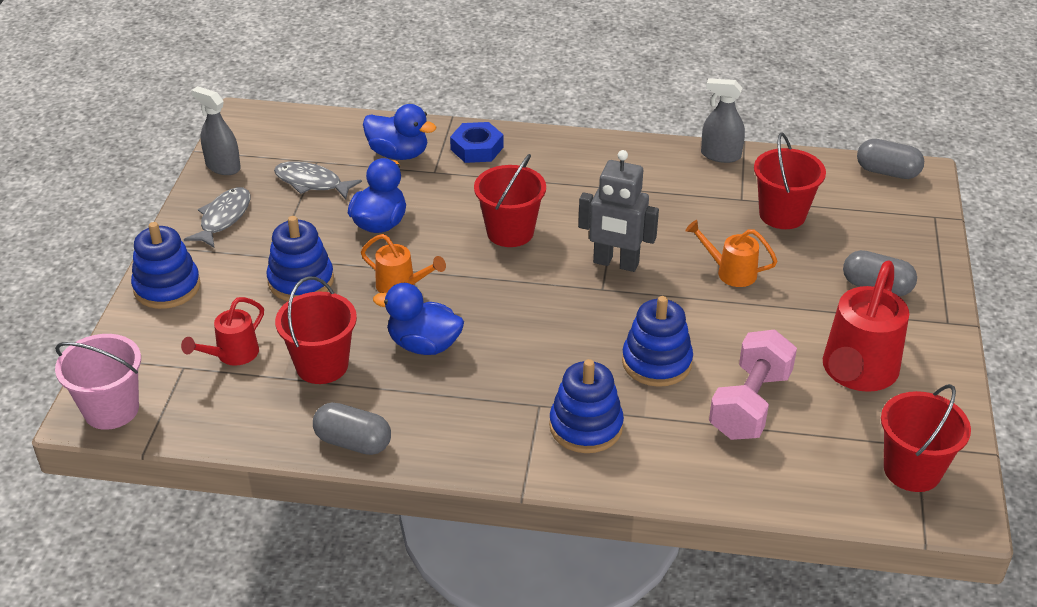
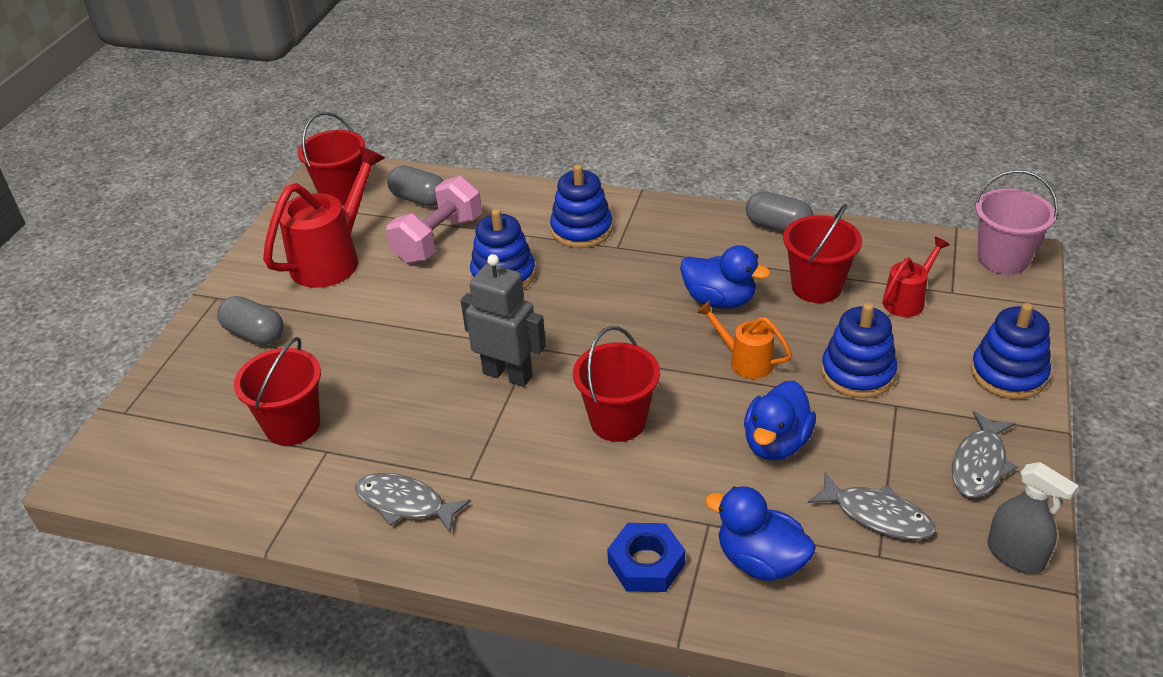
camera: 170 degrees left, 0 degrees up
orange watering can [685,220,777,287] -> none
grey spray bottle [701,78,745,163] -> none
grey capsule [857,139,924,179] -> grey capsule moved to [387,166,444,207]
none -> grey fish [355,473,471,533]

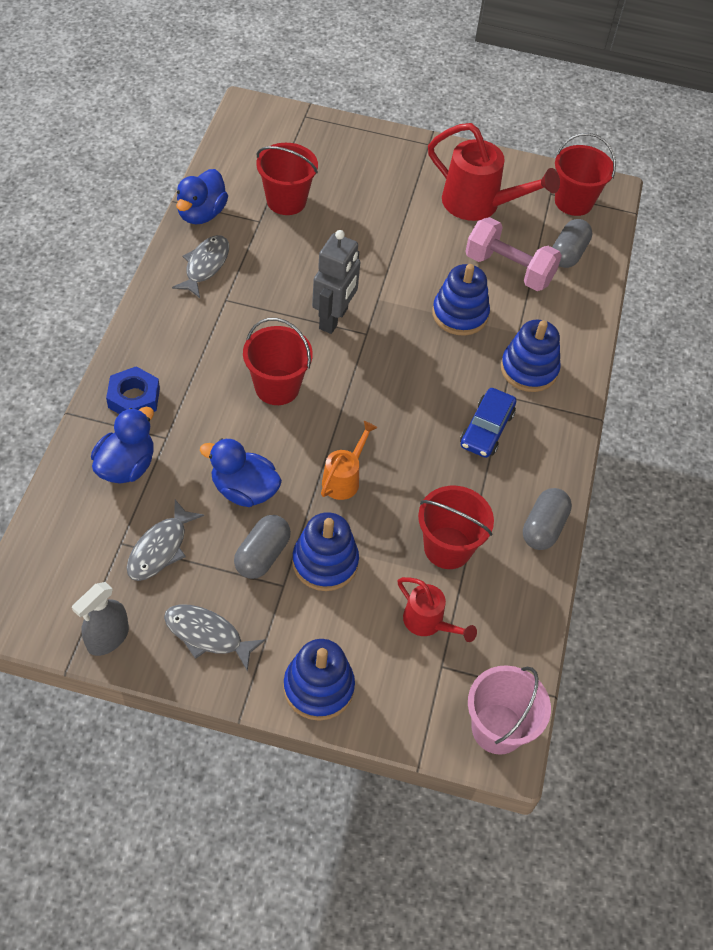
camera: 80 degrees right, 15 degrees up
grey capsule [217,296,283,345] -> grey capsule moved to [234,515,291,579]
blue duck [680,245,771,309] -> blue duck moved to [176,169,228,224]
none -> blue car [460,388,517,458]

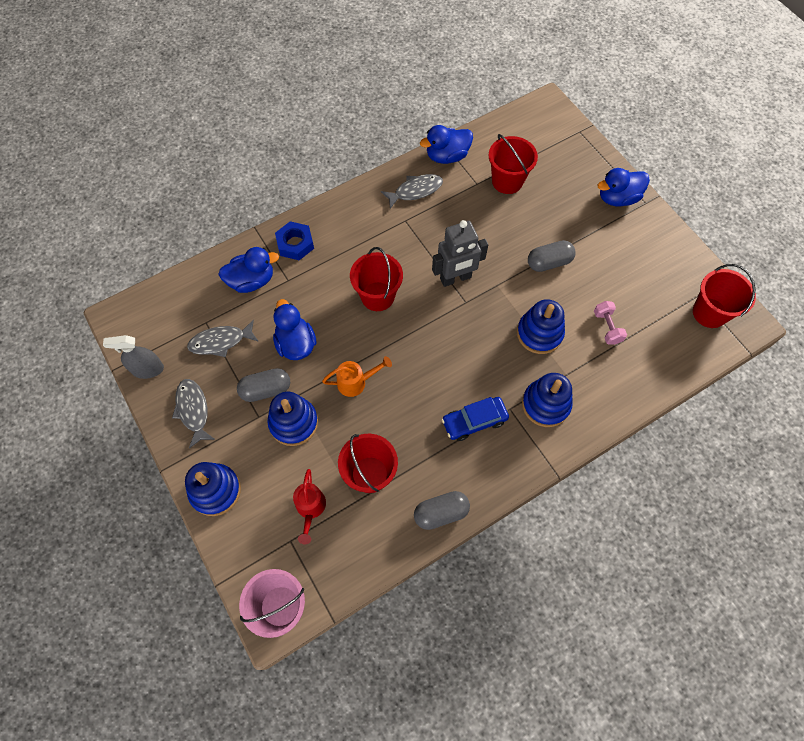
camera: 50 degrees right, 10 degrees up
red watering can [428,123,560,221] -> none
pink dumbbell [465,217,562,291] -> pink dumbbell [594,301,627,345], size x0.55
grey capsule [552,219,592,268] -> grey capsule moved to [528,240,575,272]
none -> blue duck [598,168,650,206]

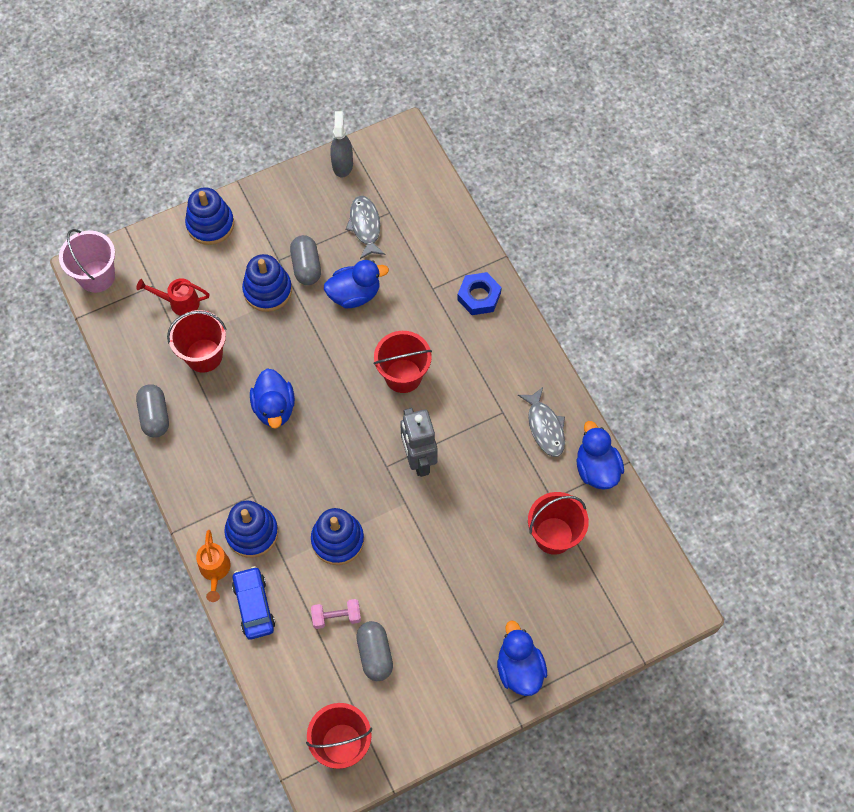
camera: 95 degrees right, 0 degrees up
grey fish [172,379,215,448] -> none
blue duck [218,247,279,293] -> blue duck moved to [250,368,295,429]
orange watering can [322,356,392,397] -> orange watering can moved to [196,530,231,602]
blue car [442,397,509,441] -> blue car moved to [232,566,275,640]
grey capsule [528,240,575,272] -> grey capsule moved to [356,621,393,681]

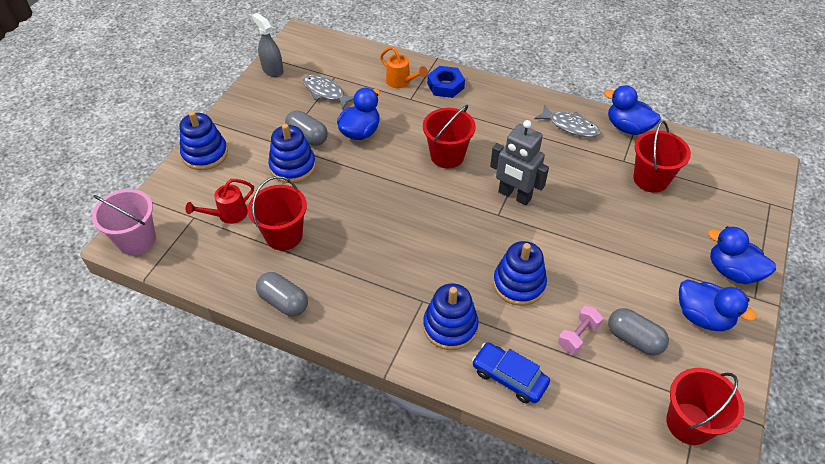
camera: 40 degrees left, 15 degrees down
orange watering can [196,530,231,602] -> orange watering can moved to [380,47,428,88]
blue duck [250,368,295,429] -> blue duck moved to [679,279,757,331]

